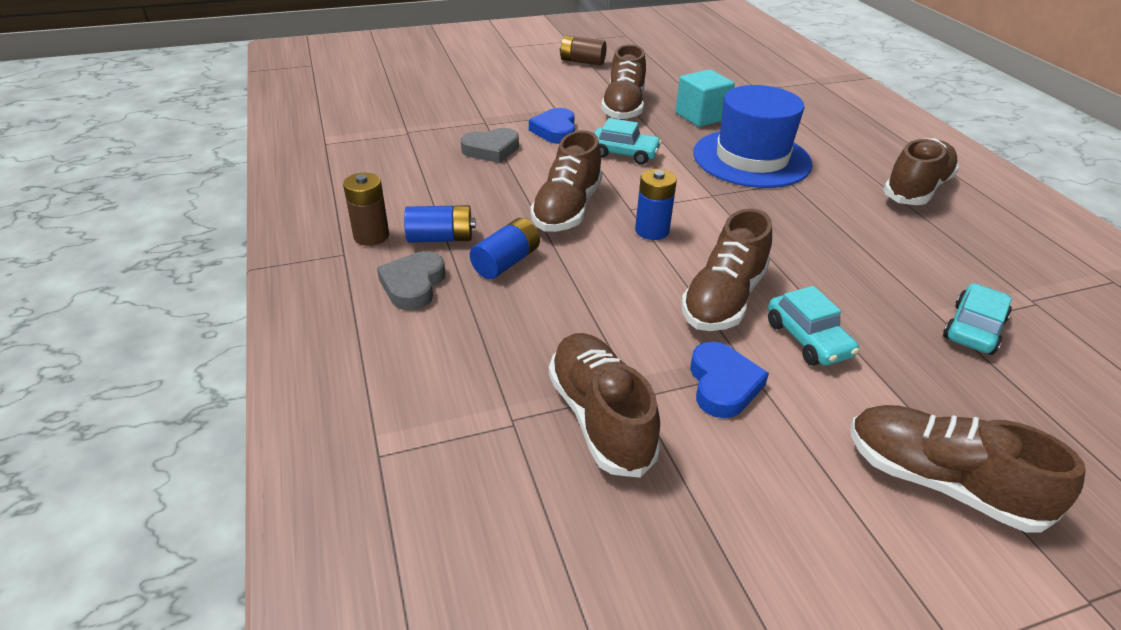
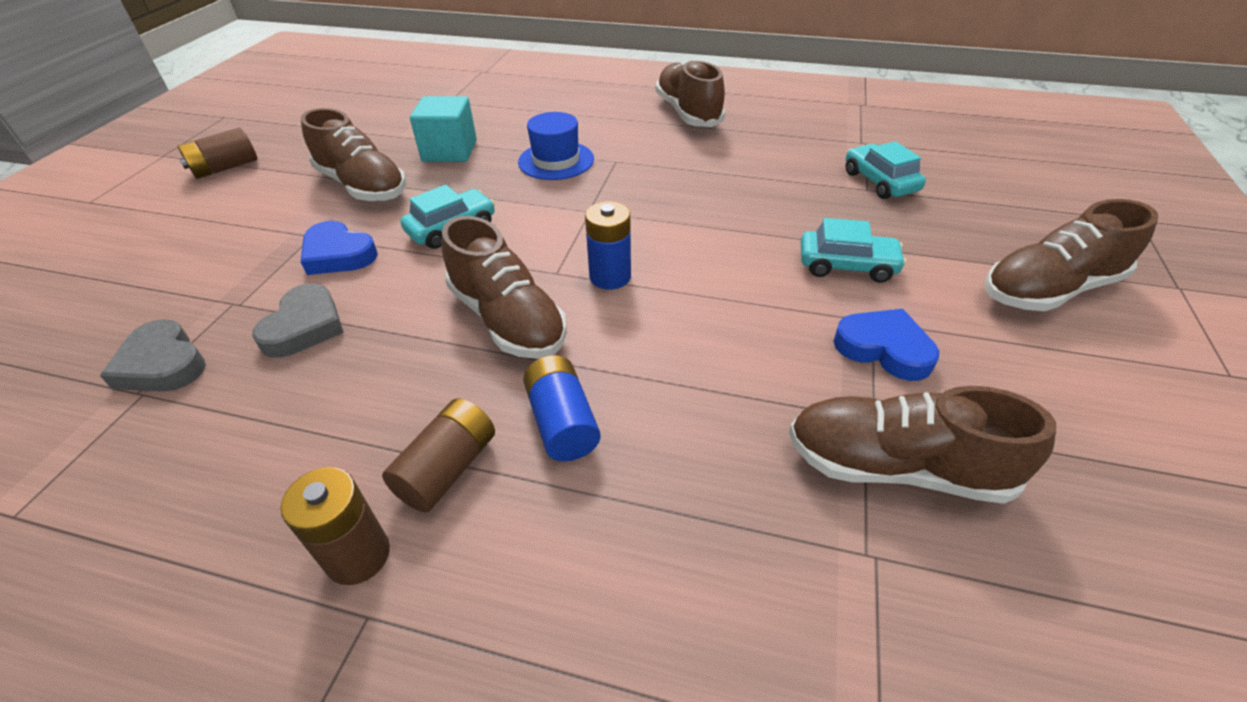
camera: 55 degrees left, 5 degrees up
grey heart [377,251,446,310] -> grey heart moved to [100,319,206,392]
blue battery [404,205,476,243] -> brown battery [382,398,495,513]
brown shoe [681,208,772,331] -> none
blue hat [693,85,813,188] -> blue hat [518,112,594,180], size x0.58

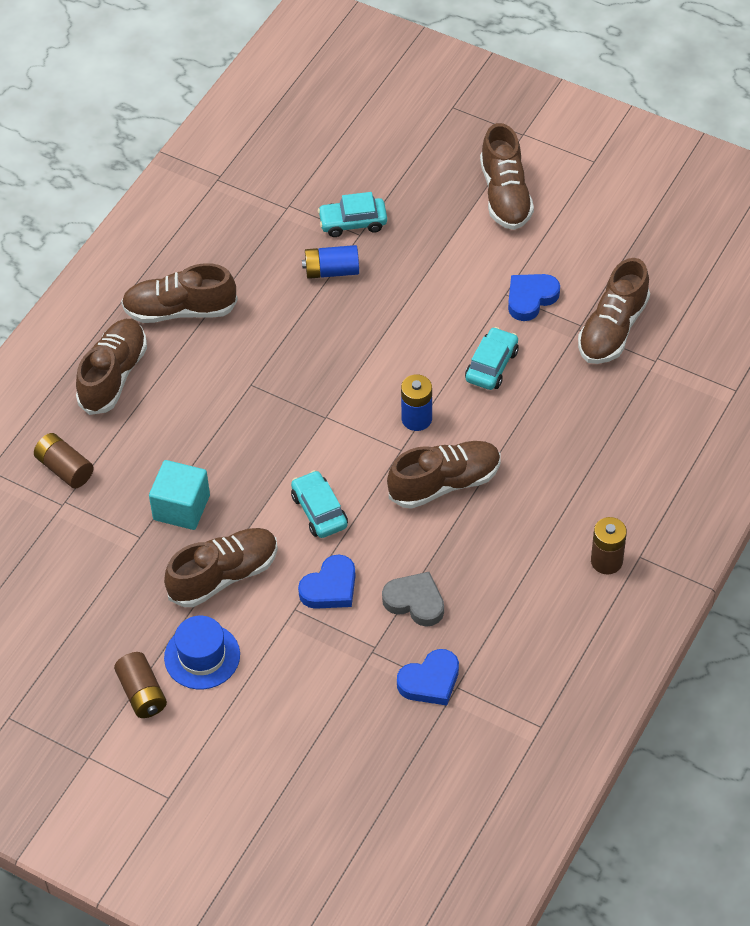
camera: 75 degrees left, 10 degrees up
grey heart [100,319,206,392] -> blue heart [397,649,459,706]
brown battery [382,398,495,513] -> brown battery moved to [34,433,93,488]
blue hat [518,112,594,180] -> blue hat moved to [164,616,240,689]
blue battery [523,355,601,461] -> blue battery moved to [302,245,359,279]
turquoise car [801,218,906,283] -> turquoise car moved to [465,327,519,390]
none -> brown shoe [76,319,147,415]

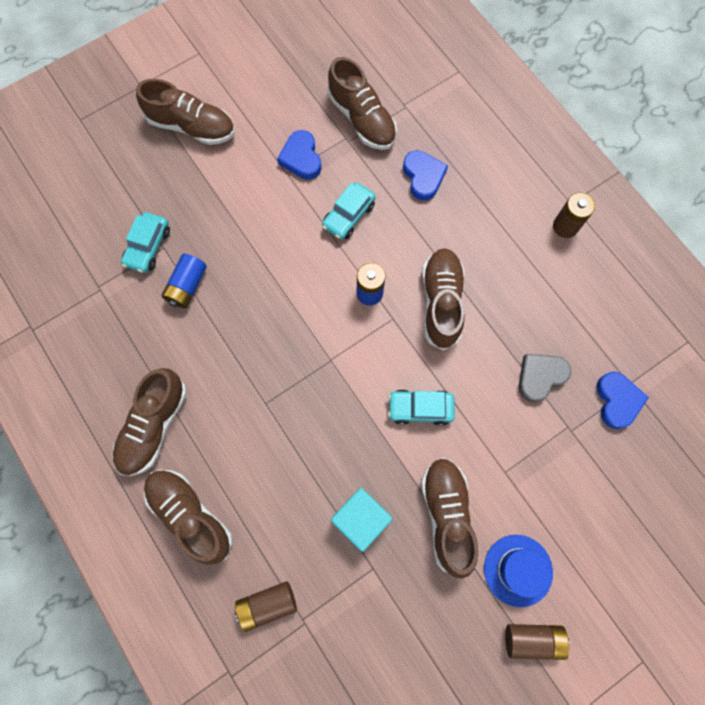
camera: 65 degrees left, 20 degrees up
blue heart [298,555,356,609] -> blue heart moved to [403,150,448,201]
turquoise car [465,327,519,390] -> turquoise car turned 105 degrees counterclockwise [322,182,376,240]

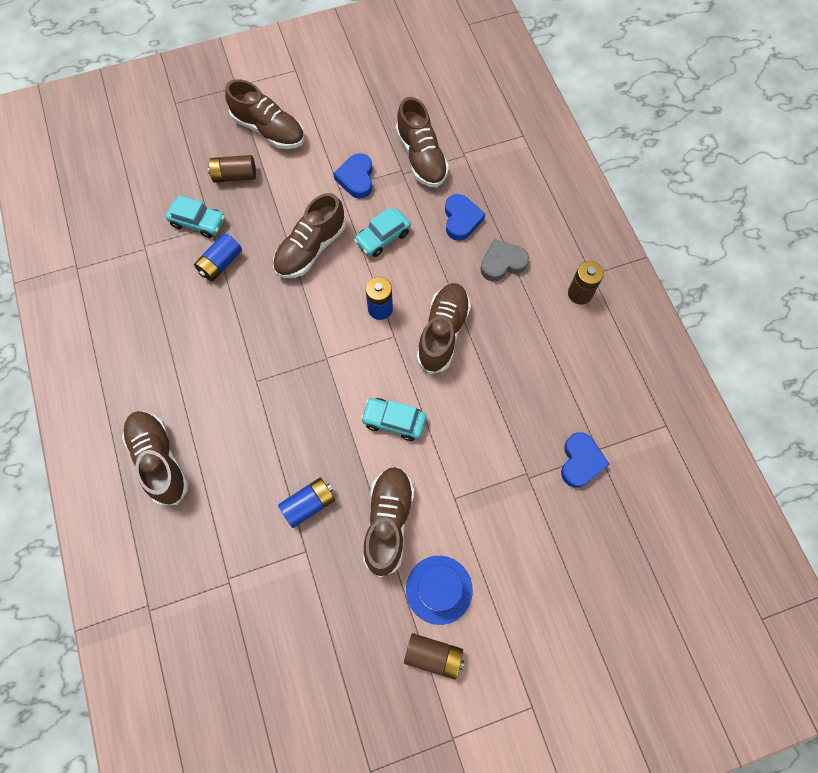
camera: 15 degrees right, 5 degrees down
brown shoe [113,368,187,476] -> brown shoe moved to [273,193,346,278]
turquoise car [121,212,170,273] -> turquoise car turned 105 degrees counterclockwise [166,195,225,238]
brown battery [235,581,297,632] -> brown battery moved to [208,155,256,183]
turquoise cube [331,488,393,552] -> blue battery [278,477,335,528]
grey heart [519,354,571,403] -> grey heart moved to [480,239,529,281]

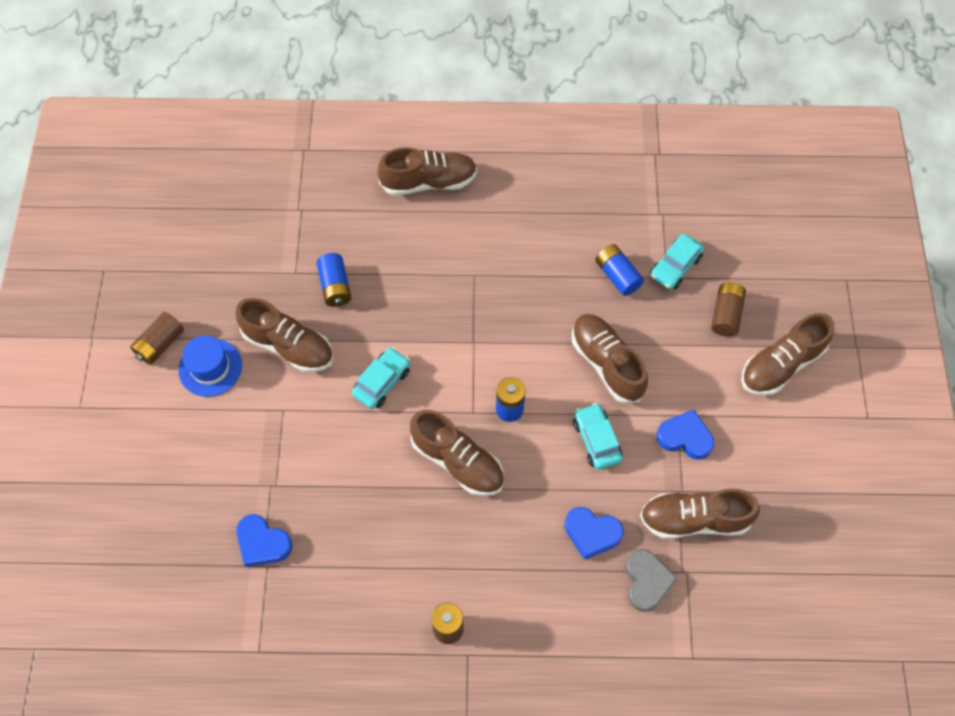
camera: 110 degrees right, 5 degrees down
grey heart [480,239,529,281] -> grey heart moved to [626,549,677,612]

